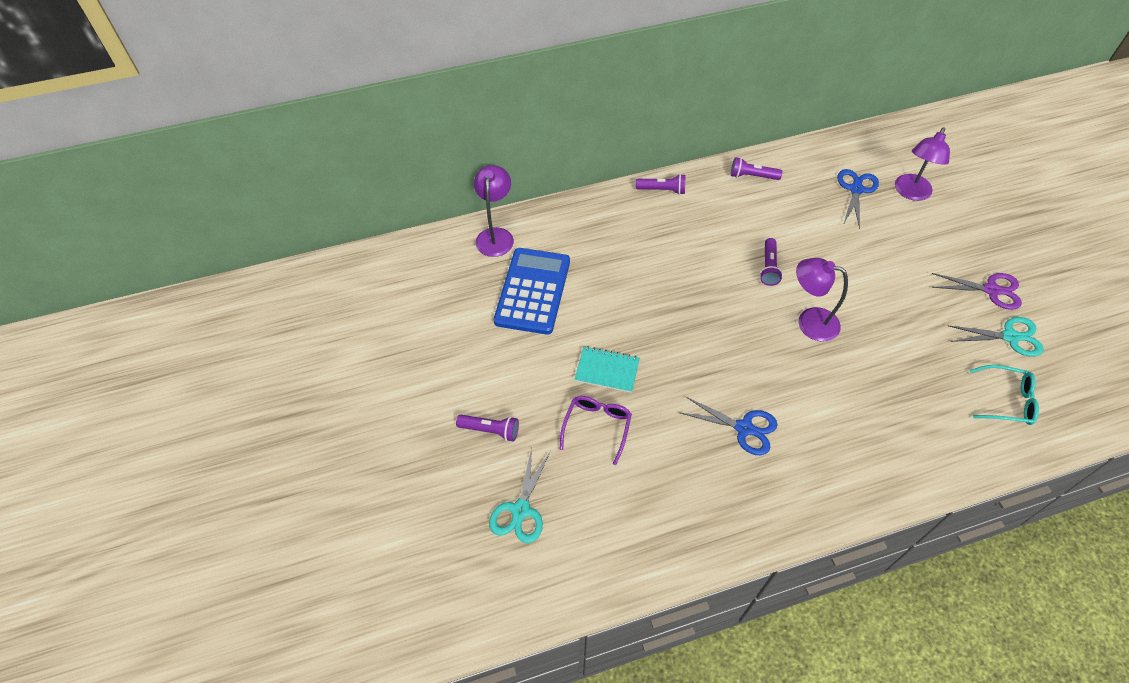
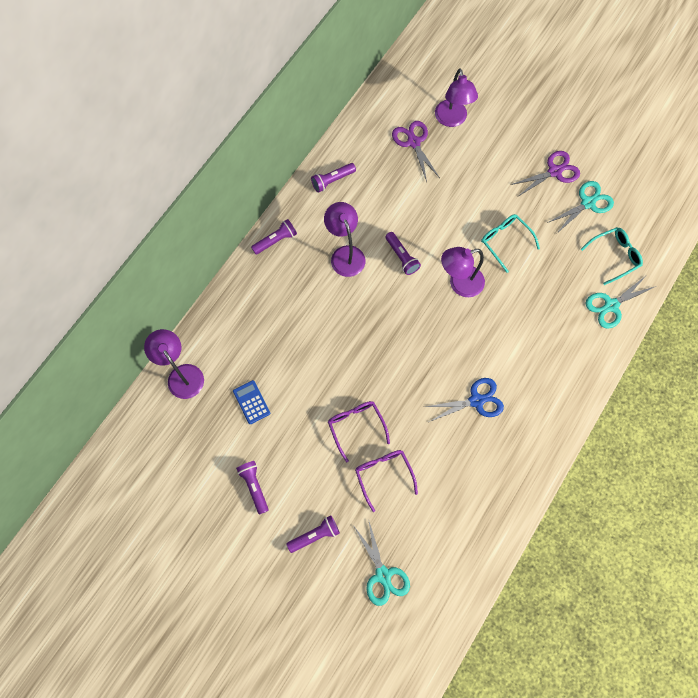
camera: 40 degrees left, 15 degrees up
blue calculator [494,248,570,335] -> blue calculator [233,380,270,424], size x0.45
turquoise notebook [575,346,640,393] -> purple glasses [328,401,390,463]
blue scissors [837,169,879,229] -> purple scissors [392,121,440,182]
none -> purple flashlight [236,461,269,515]
none -> purple lamp [324,202,365,277]
none -> turquoise glasses [481,214,540,273]
none -> turquoise scissors [586,276,656,329]

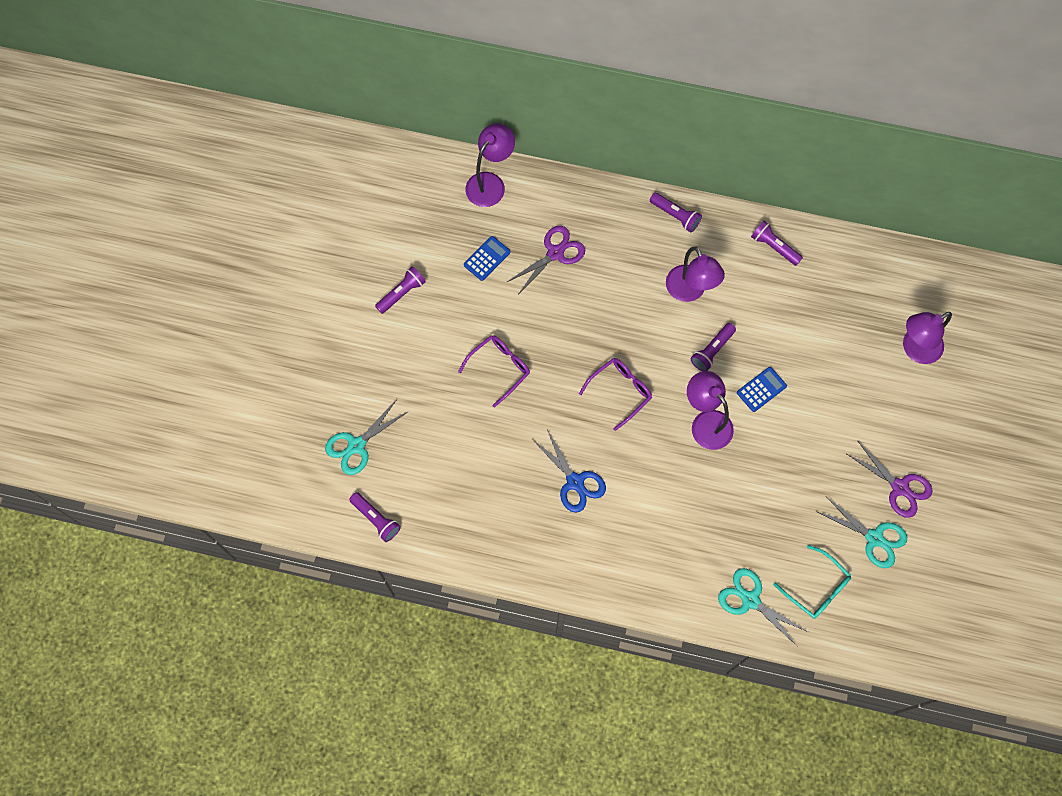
camera: 70 degrees right, 0 degrees up
purple flashlight [287,516,340,553] -> purple flashlight moved to [349,492,401,542]
purple lamp [324,202,365,277] -> purple lamp turned 105 degrees clockwise [666,247,725,302]
purple glasses [355,450,418,512] -> purple glasses moved to [579,358,652,431]
purple scissors [392,121,440,182] -> purple scissors moved to [507,226,585,293]
turquoise glasses [481,214,540,273] -> none
none -> blue calculator [737,367,787,412]

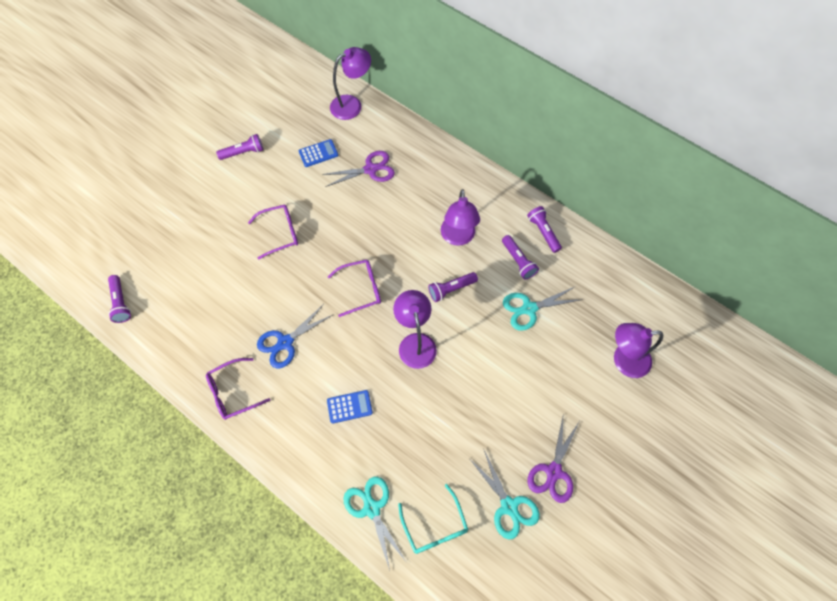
camera: 25 degrees right, 5 degrees down
turquoise scissors [325,401,409,475] -> turquoise scissors moved to [503,286,579,331]
blue scissors [532,430,606,513] -> blue scissors turned 60 degrees clockwise [257,304,332,368]
purple flashlight [650,193,702,233] -> purple flashlight moved to [502,235,539,280]
blue calculator [737,367,787,412] -> blue calculator moved to [327,390,373,424]
purple scissors [847,440,933,518] -> purple scissors turned 45 degrees clockwise [528,417,579,503]
none -> purple glasses [206,358,270,420]

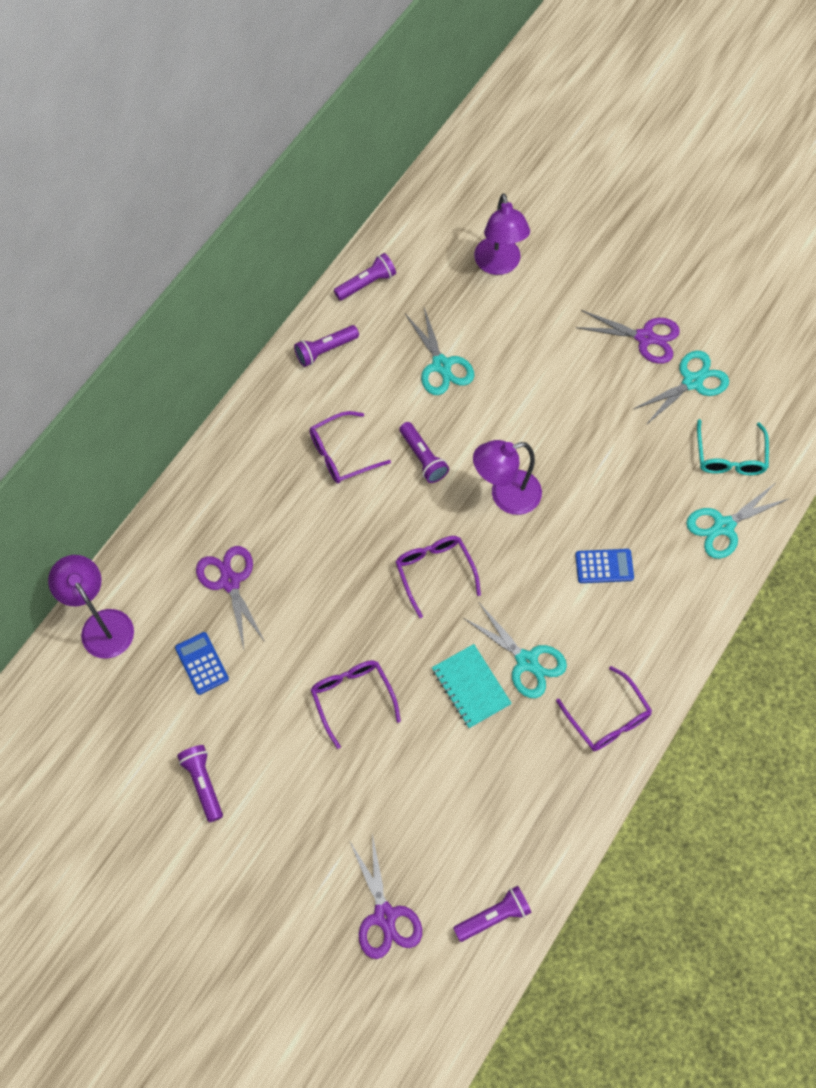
camera: 95 degrees left, 0 degrees up
blue scissors [257,304,332,368] -> turquoise scissors [464,603,567,698]
blue calculator [327,390,373,424] -> blue calculator turned 105 degrees clockwise [575,549,634,583]
turquoise glasses [398,484,468,554] -> turquoise glasses turned 120 degrees clockwise [697,419,769,475]
purple lamp [441,189,480,246] -> purple glasses [310,411,391,483]
purple flashlight [502,235,539,280] -> purple flashlight moved to [334,253,396,301]
none -> purple scissors [349,834,422,959]
none -> turquoise notebook [432,644,512,729]

